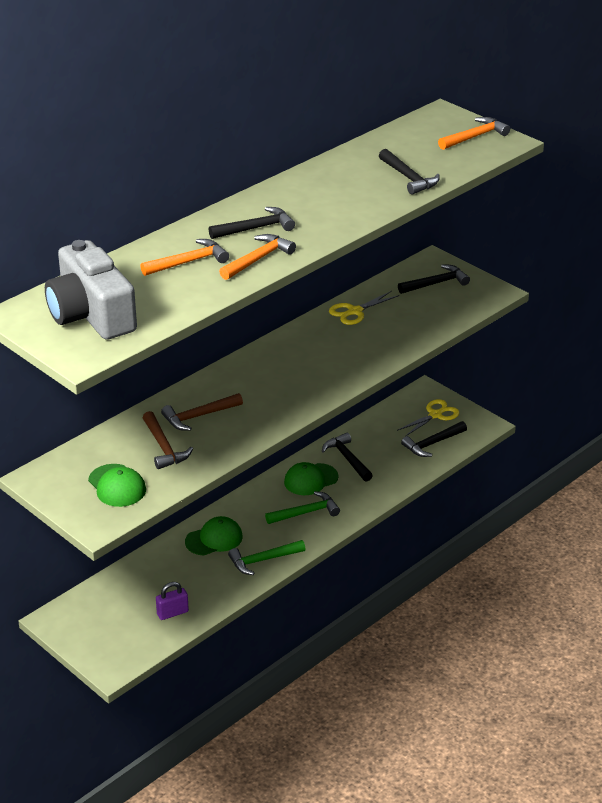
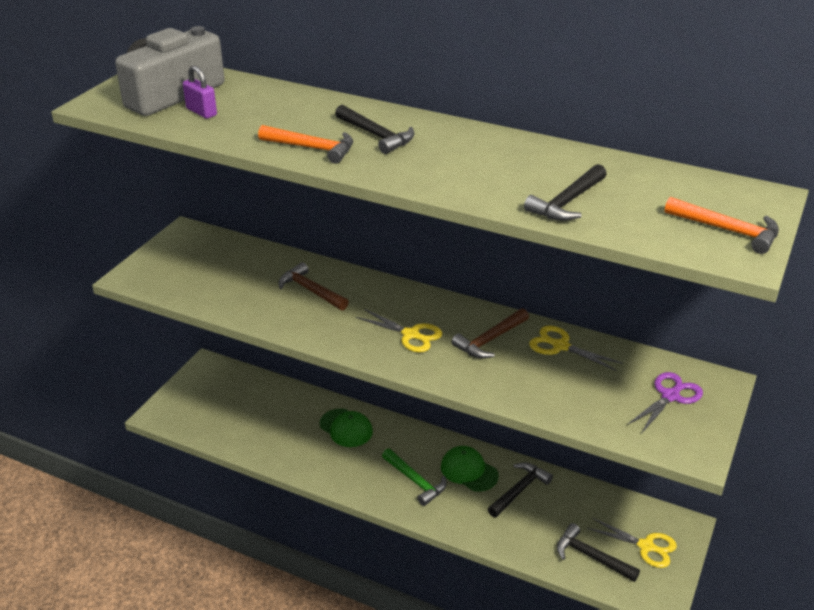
camera: 70 degrees right, 0 degrees up
green cap [88,464,146,507] -> none
orange hammer [140,239,229,276] -> none
brown hammer [143,411,193,469] -> brown hammer moved to [451,308,529,359]
purple padlock [156,582,189,620] -> purple padlock moved to [183,65,217,119]
green hammer [228,540,305,575] -> none
black hammer [398,264,470,294] -> purple scissors [627,372,703,434]
none -> yellow scissors [356,309,442,352]

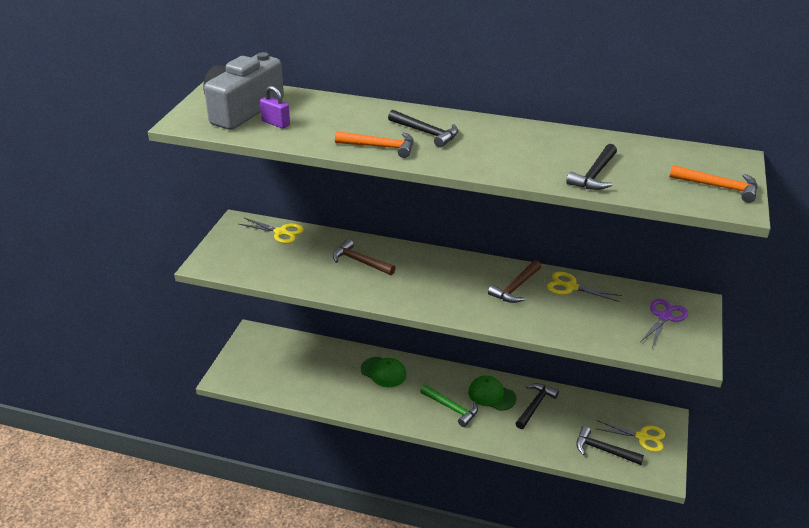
camera: 10 degrees left, 0 degrees up
yellow scissors [356,309,442,352] -> yellow scissors moved to [239,218,304,244]

